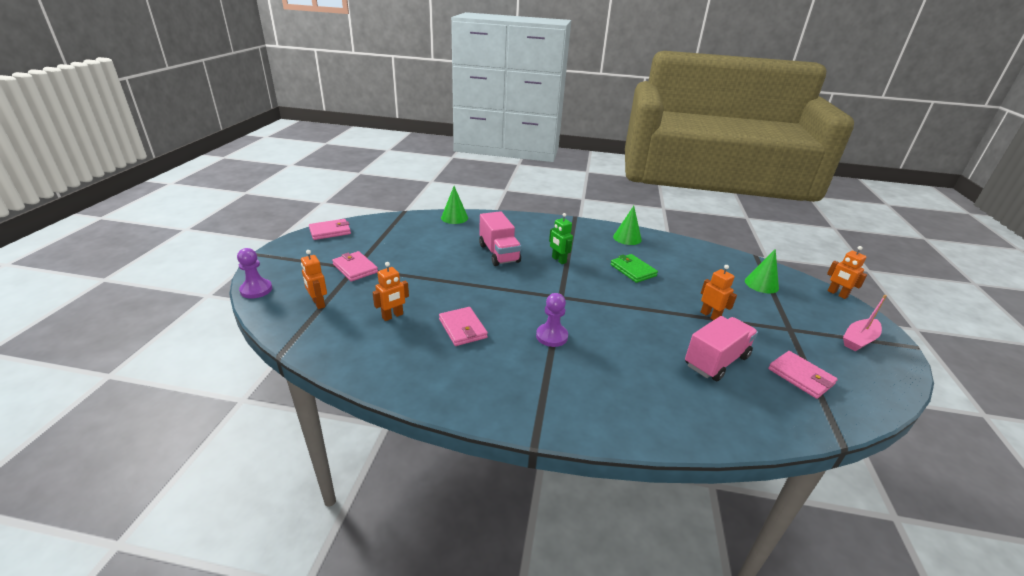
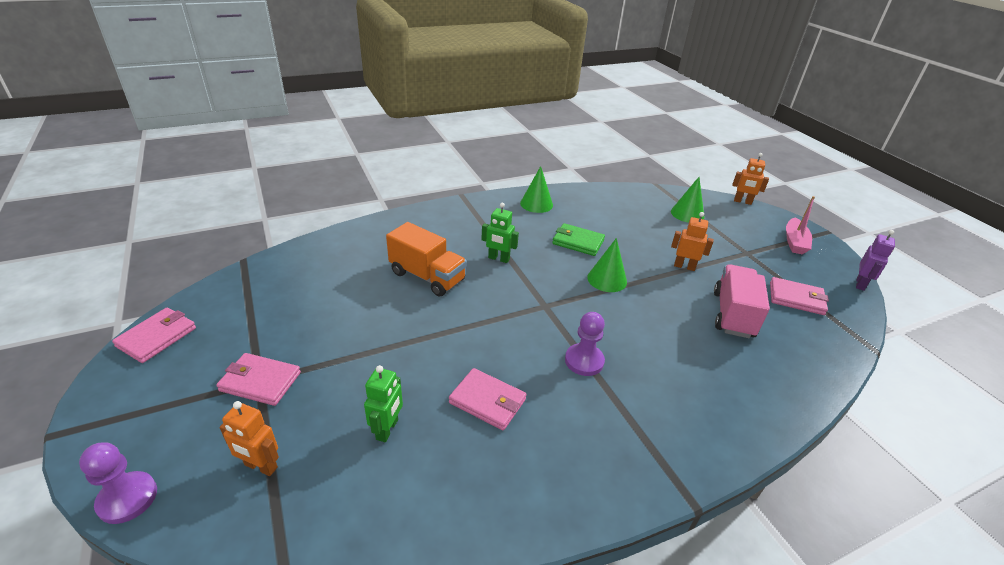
camera: 35 degrees left, 5 degrees up
orange robot [372,262,409,321] -> green robot [364,365,403,442]
green cone [441,186,468,224] -> green cone moved to [587,238,627,292]
pink truck [479,211,521,266] -> orange truck [386,222,467,297]
none -> purple robot [856,230,895,291]

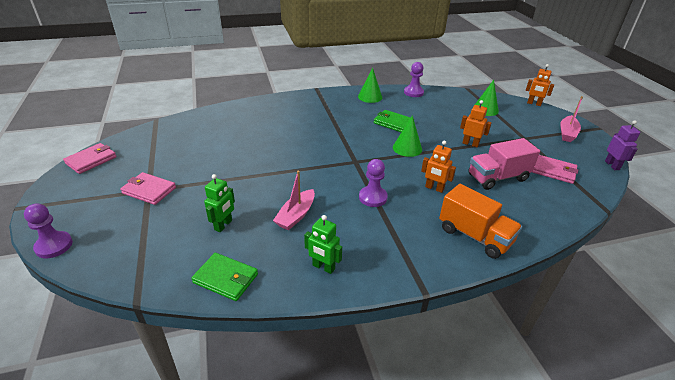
camera: 10 degrees right, 0 degrees up
orange robot [220,401,279,476] -> orange robot moved to [421,141,456,193]
orange truck [386,222,467,297] -> orange truck moved to [439,184,522,259]
pink wallet [449,368,527,430] -> pink boat [273,171,315,230]
green robot [481,203,519,263] -> green robot moved to [304,215,342,274]
pink truck [714,264,770,338] -> pink truck turned 135 degrees counterclockwise [468,138,540,190]
purple robot [856,230,895,291] -> purple robot turned 45 degrees counterclockwise [605,120,640,170]
none -> green wallet [191,253,258,301]
none -> purple pawn [404,62,424,97]

